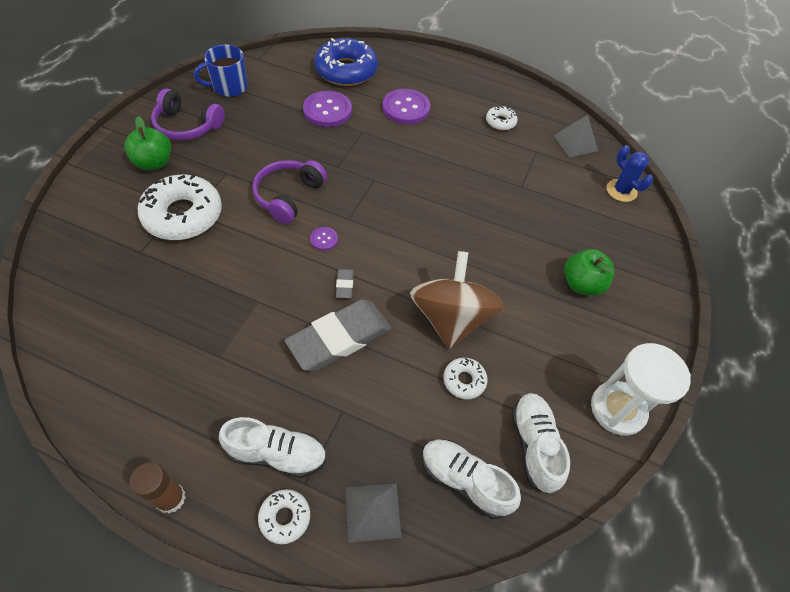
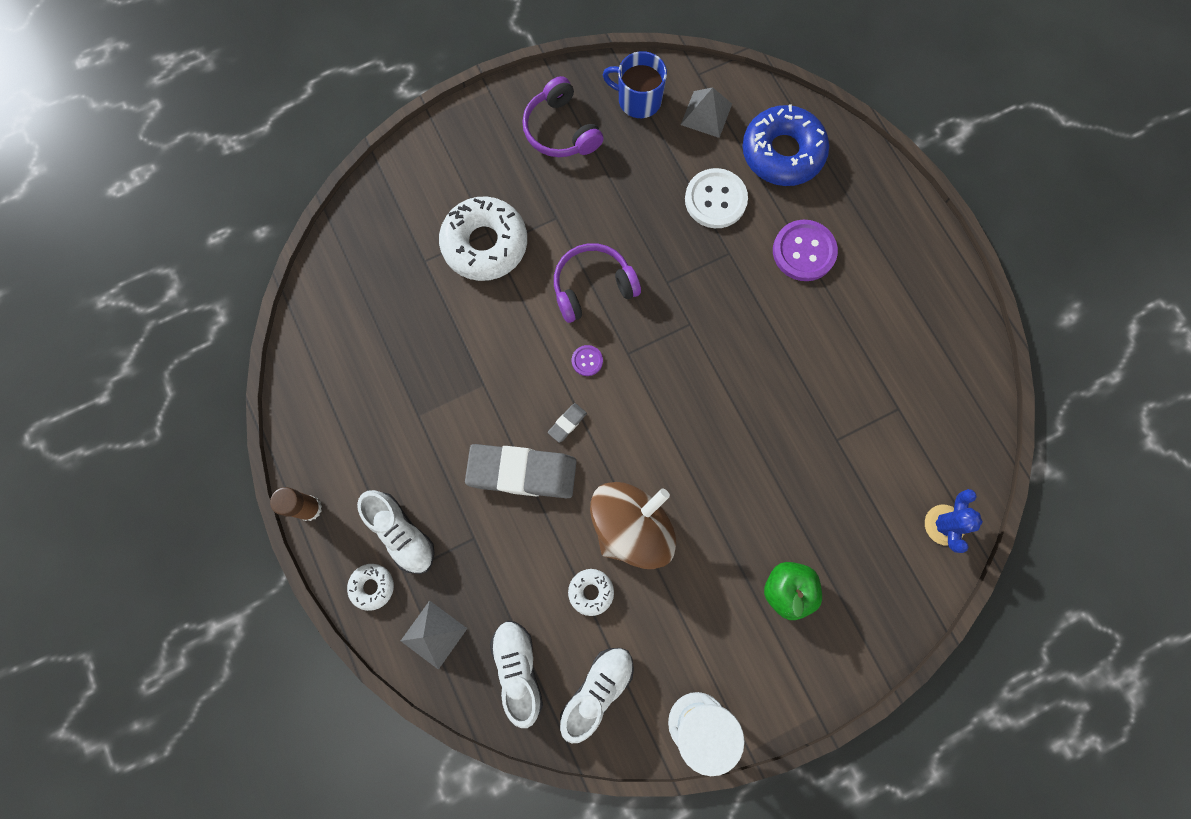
camera: 45 degrees right, 20 degrees up
green apple [124,116,171,171] -> none
purple button [303,91,352,127] -> white button [685,168,748,228]
white donut [486,105,518,130] -> none
grey pyramid [553,115,598,158] -> grey pyramid moved to [681,87,732,138]

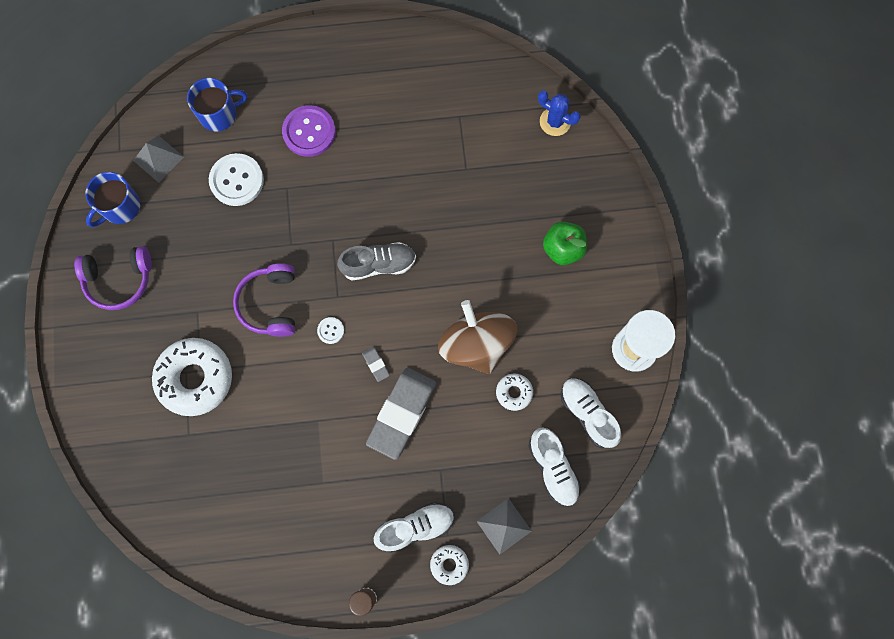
camera: 70 degrees left, 0 degrees up
white shoe [490,621,543,728] -> white shoe turned 120 degrees counterclockwise [529,427,581,507]
purple button [572,345,603,376] -> white button [317,317,344,344]
blue donut [743,104,829,186] -> blue mug [187,78,247,131]
none -> grey shoe [337,242,416,280]

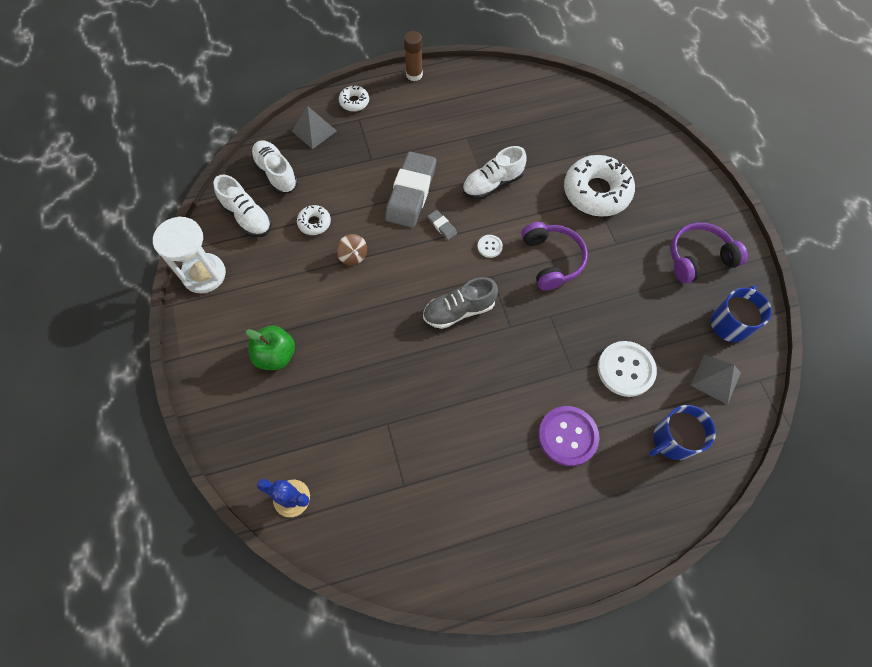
camera: 170 degrees right, 10 degrees down
white shoe [374,502,454,553] -> white shoe moved to [462,146,527,199]
brown spinning top [438,300,517,374] -> brown spinning top [337,234,367,265], size x0.42

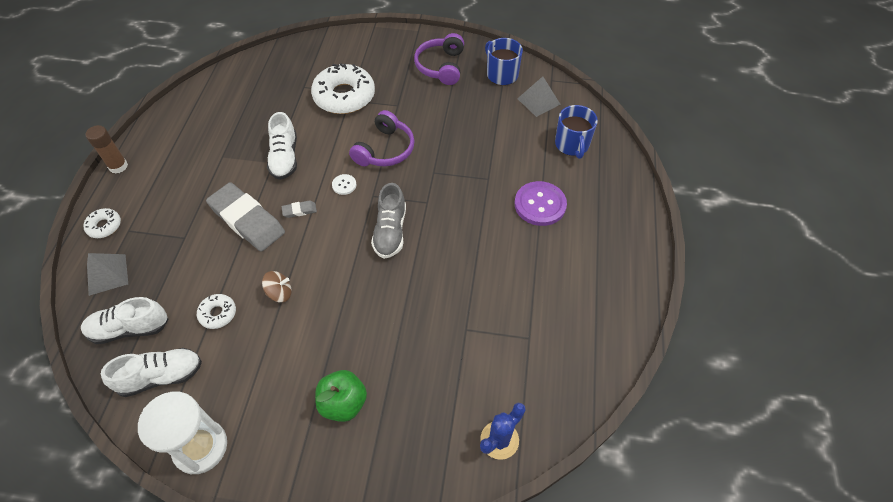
camera: 65 degrees left, 10 degrees down
purple headphones [522,222,588,291] -> purple headphones turned 105 degrees clockwise [349,110,415,166]
white button [598,341,657,397] -> none

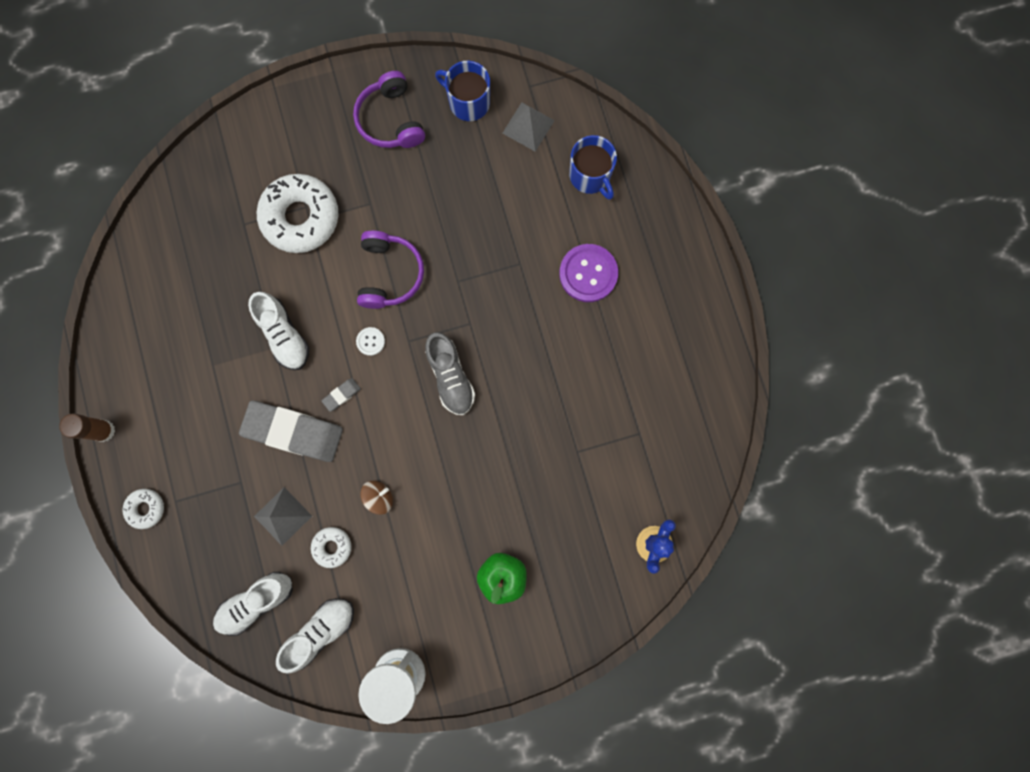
camera: 25 degrees left, 25 degrees up
grey pyramid [87,253,128,296] -> grey pyramid moved to [254,487,312,546]

